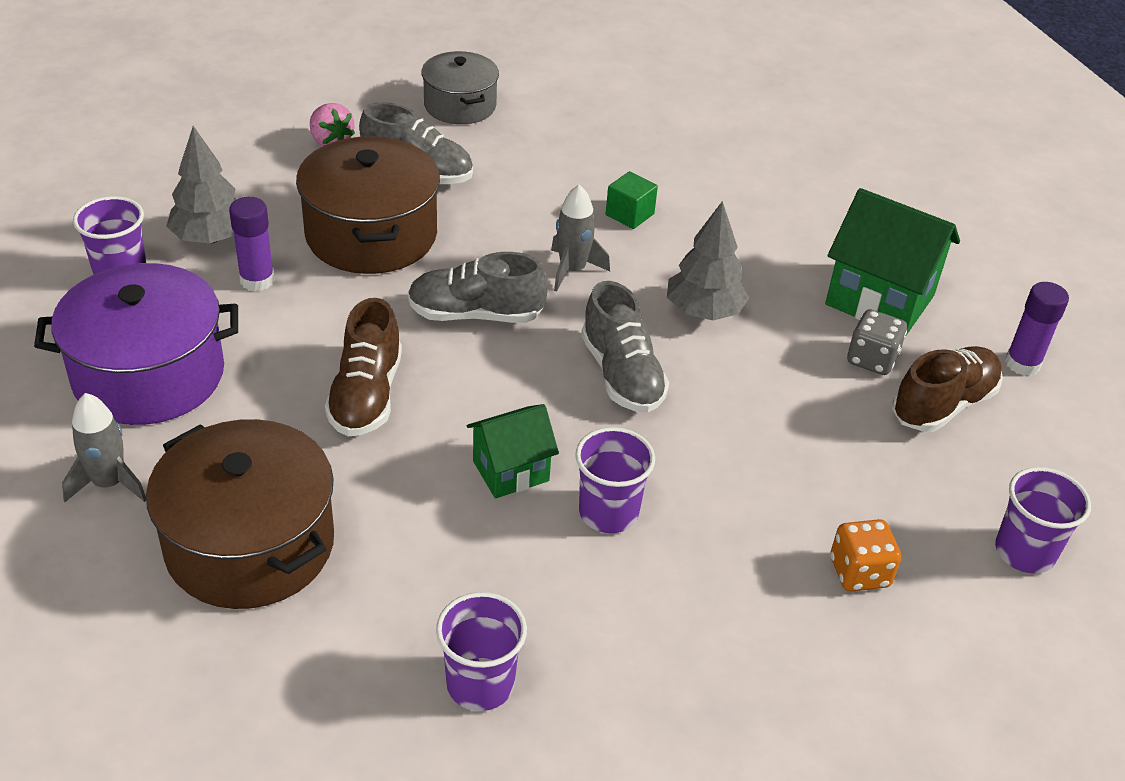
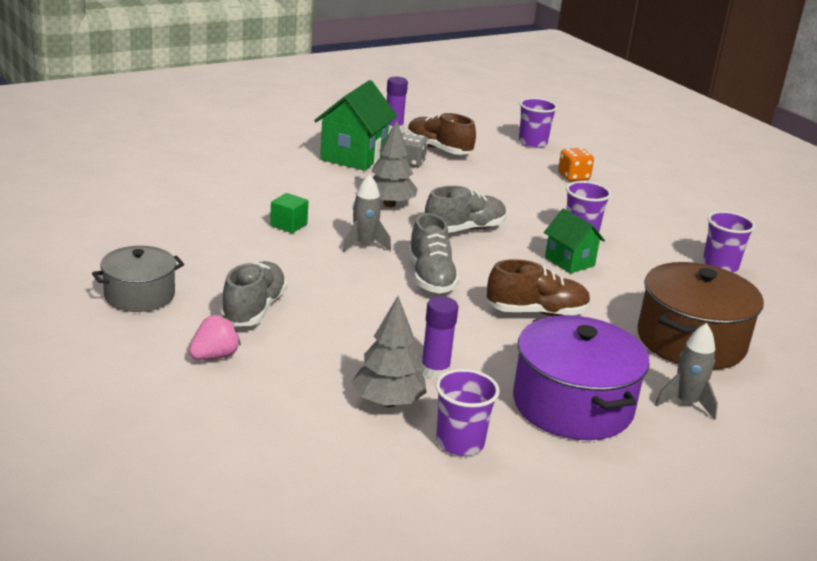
camera: 100 degrees left, 15 degrees down
brown pot [296,136,440,274] -> none

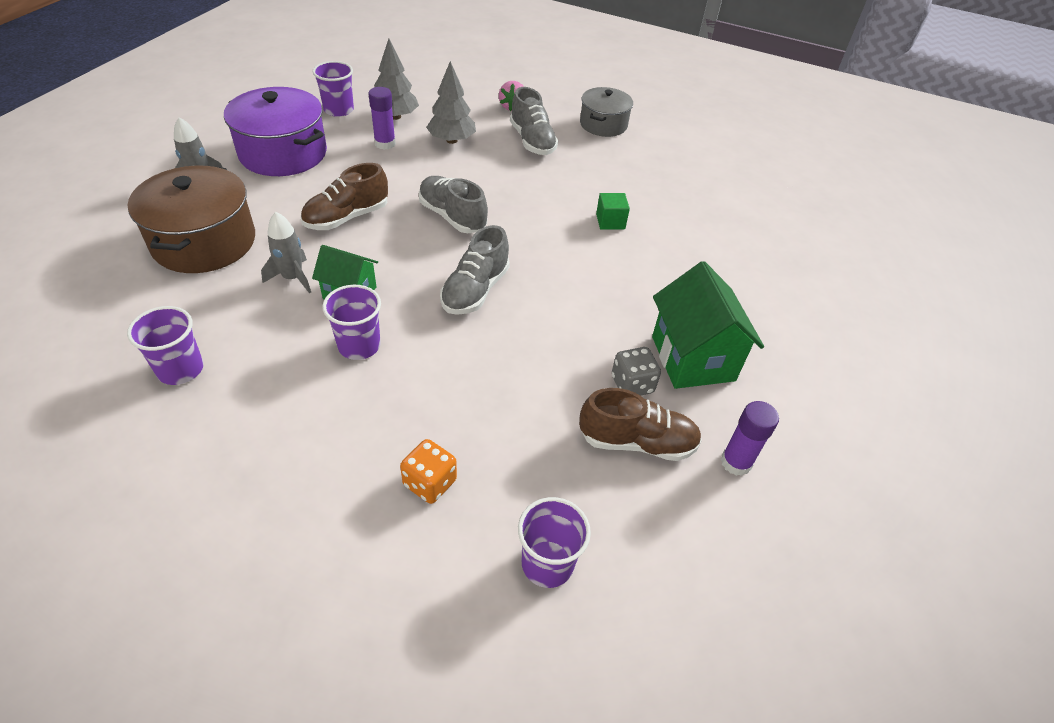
camera: 145 degrees right, 20 degrees up
grey rocket [343,174,391,252] -> grey rocket moved to [261,212,311,293]
grey tree [371,120,418,207] -> grey tree moved to [426,61,476,144]

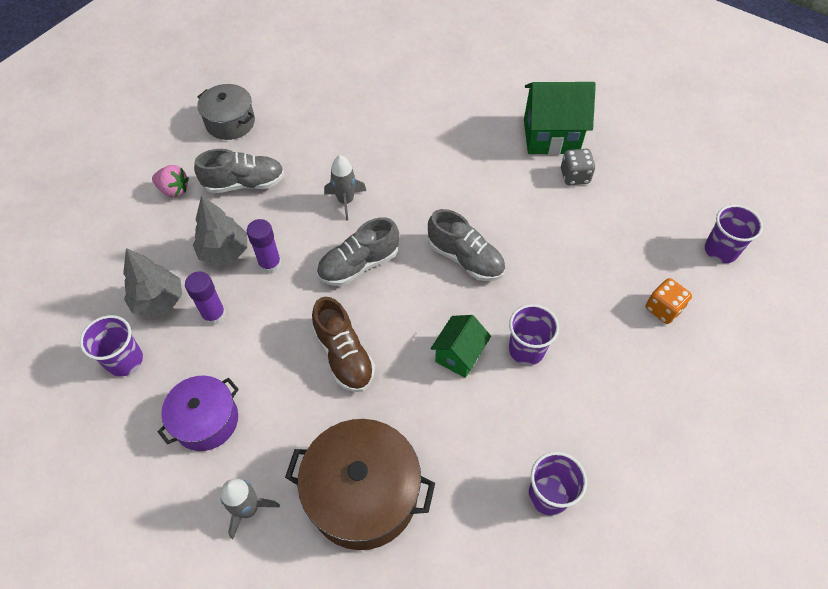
camera: 75 degrees left, 10 degrees up
purple pot [224,87,327,176] -> purple pot [158,376,239,451], size x0.62
grey rocket [261,212,311,293] -> grey rocket moved to [324,155,366,221]
brown shoe [579,388,702,461] -> none
green cube [596,193,630,230] -> none
purple glue stick [721,401,779,476] -> purple glue stick moved to [247,219,281,274]

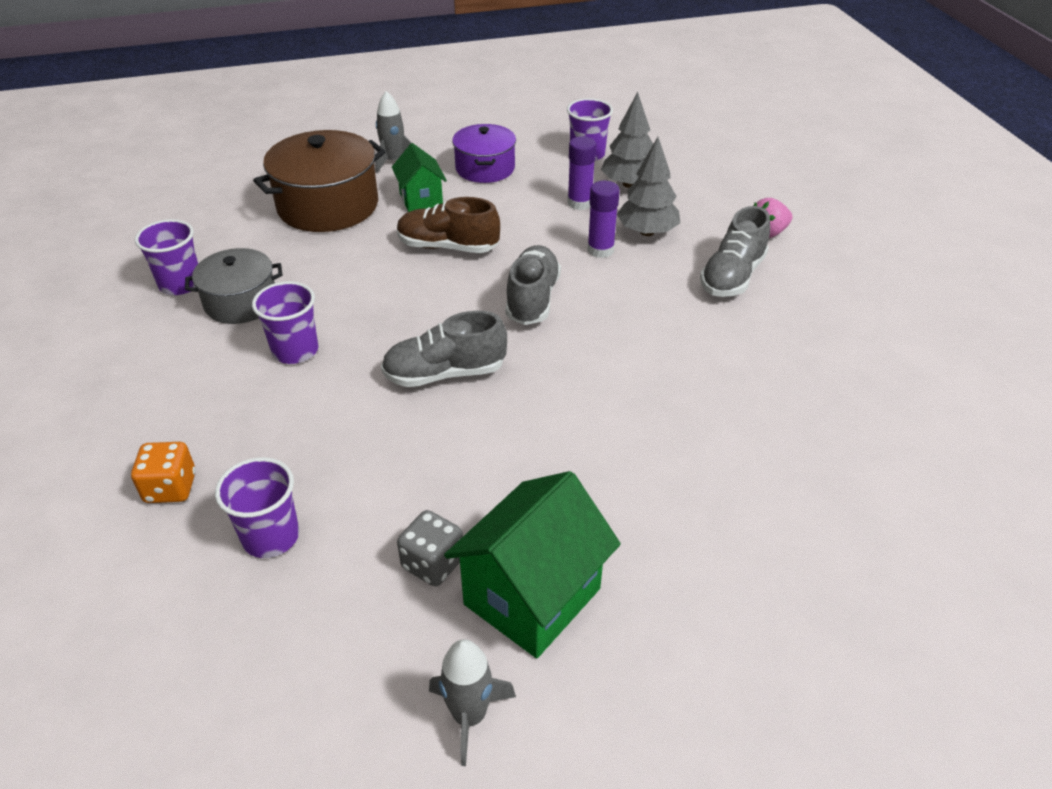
camera: 130 degrees right, 15 degrees down
grey pot [197,84,255,140] -> grey pot moved to [185,248,282,324]
grey rocket [324,155,366,221] -> grey rocket moved to [429,639,516,766]
green house [430,315,491,378] -> green house moved to [392,143,447,212]
purple cup [705,205,763,263] -> purple cup moved to [215,457,299,558]

